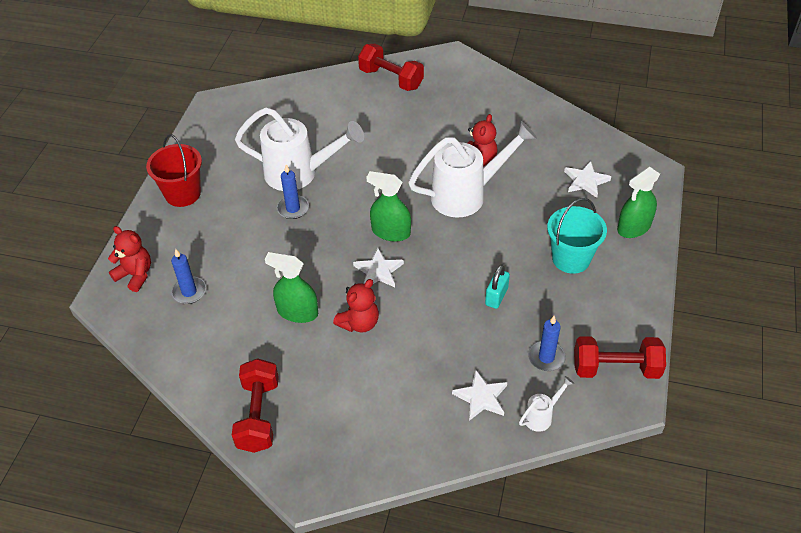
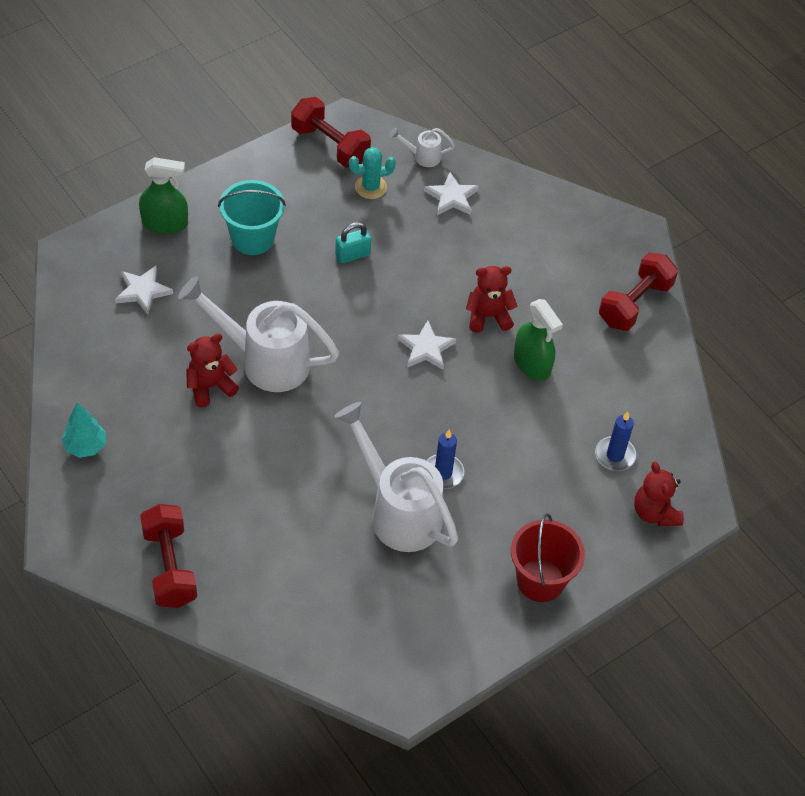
camera: 145 degrees left, 5 degrees up
green spray bottle [366,171,411,242] -> none
blue candle [528,316,566,371] -> turquoise cactus [349,147,396,199]
none -> turquoise tree [61,402,106,458]

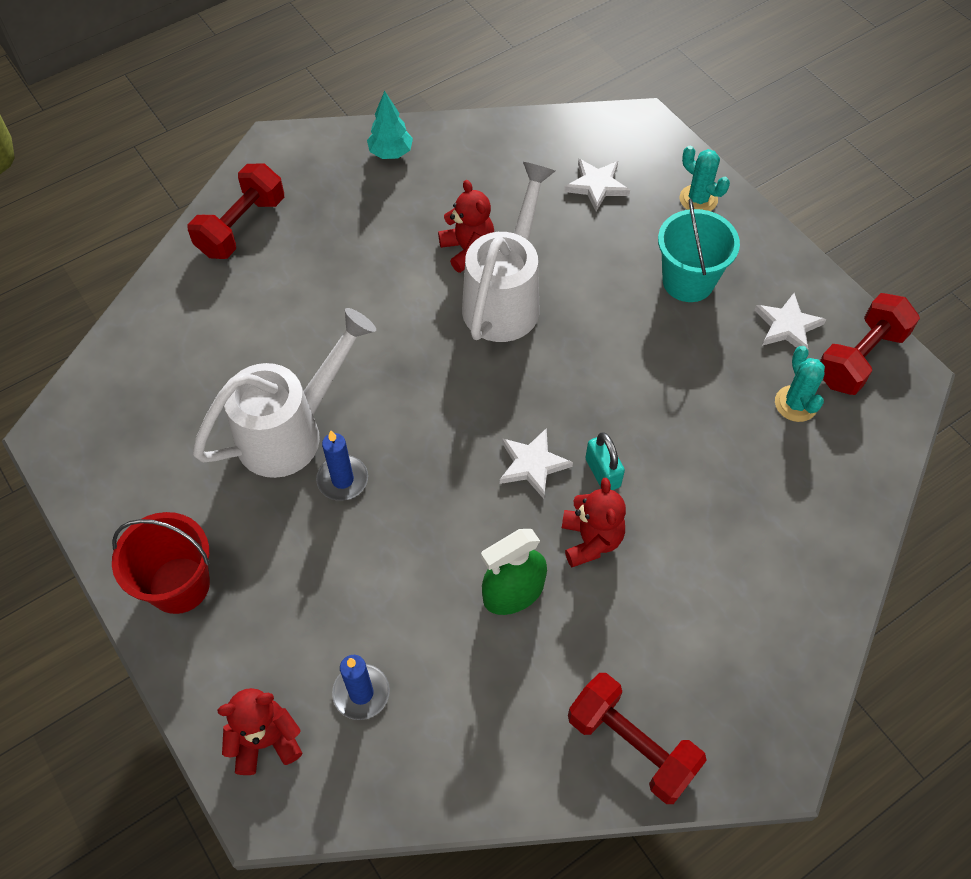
camera: 95 degrees right, 5 degrees up
green spray bottle [139,157,188,234] -> turquoise cactus [680,146,730,211]
red dumbbell [140,504,197,608] -> red dumbbell turned 45 degrees counterclockwise [188,163,284,259]
turquoise padlock [335,222,371,264] -> turquoise padlock moved to [585,432,625,490]
white watering can [389,128,455,167] -> none
white star [424,172,479,215] -> white star moved to [754,293,826,349]

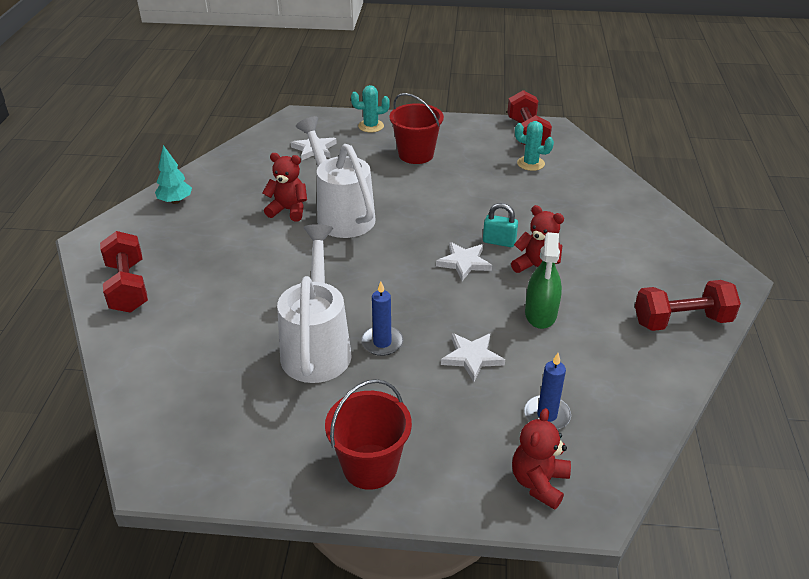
camera: 50 degrees left, 20 degrees down
turquoise bucket [658,199,740,302] -> red bucket [390,93,444,164]
white star [754,293,826,349] -> white star moved to [441,333,505,382]

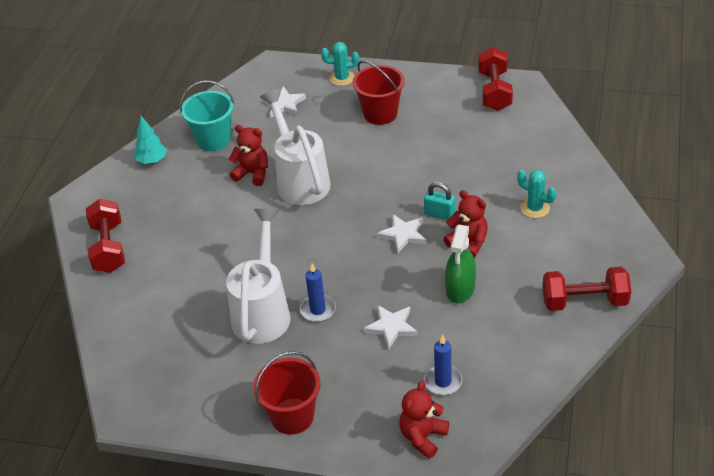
camera: 10 degrees right, 5 degrees up
turquoise cactus [515,121,554,171] -> turquoise cactus moved to [517,170,557,218]
none -> turquoise bucket [180,80,234,151]

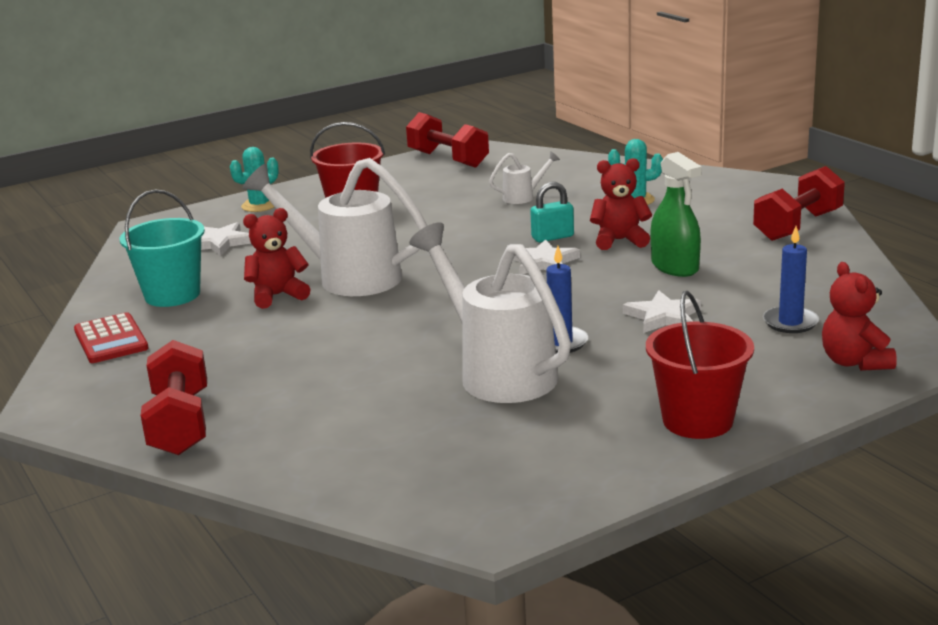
camera: 45 degrees left, 20 degrees down
red dumbbell [86,199,125,273] -> red dumbbell turned 45 degrees clockwise [141,340,207,455]
turquoise tree [134,116,167,164] -> red calculator [74,312,149,363]
none -> white watering can [489,151,560,204]

